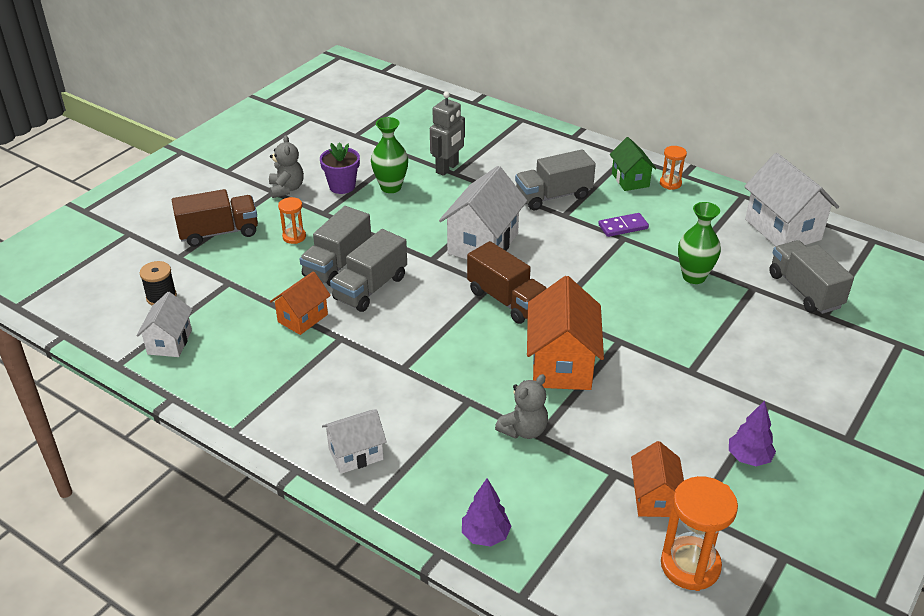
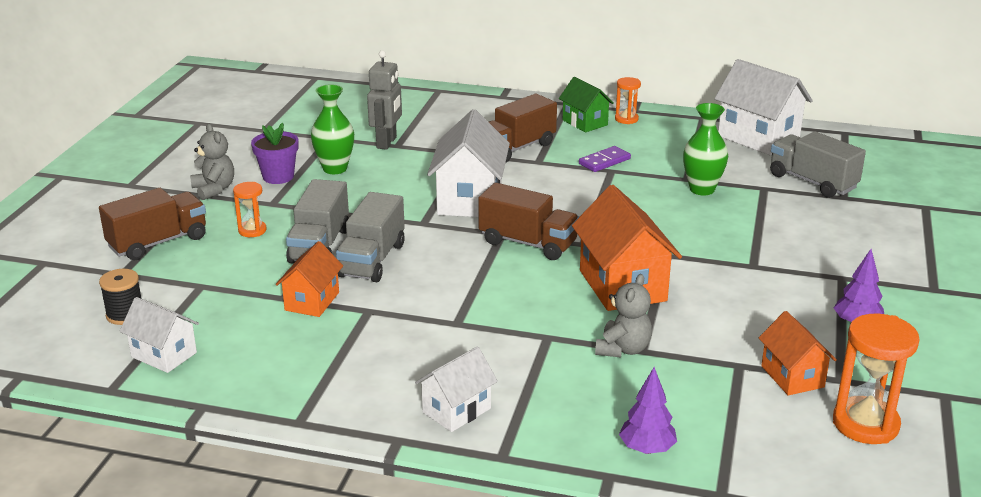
camera: 20 degrees left, 10 degrees down
white house [136,292,193,357] -> white house turned 45 degrees counterclockwise [120,297,199,373]
grey truck [515,149,596,210] -> brown truck [489,94,557,162]

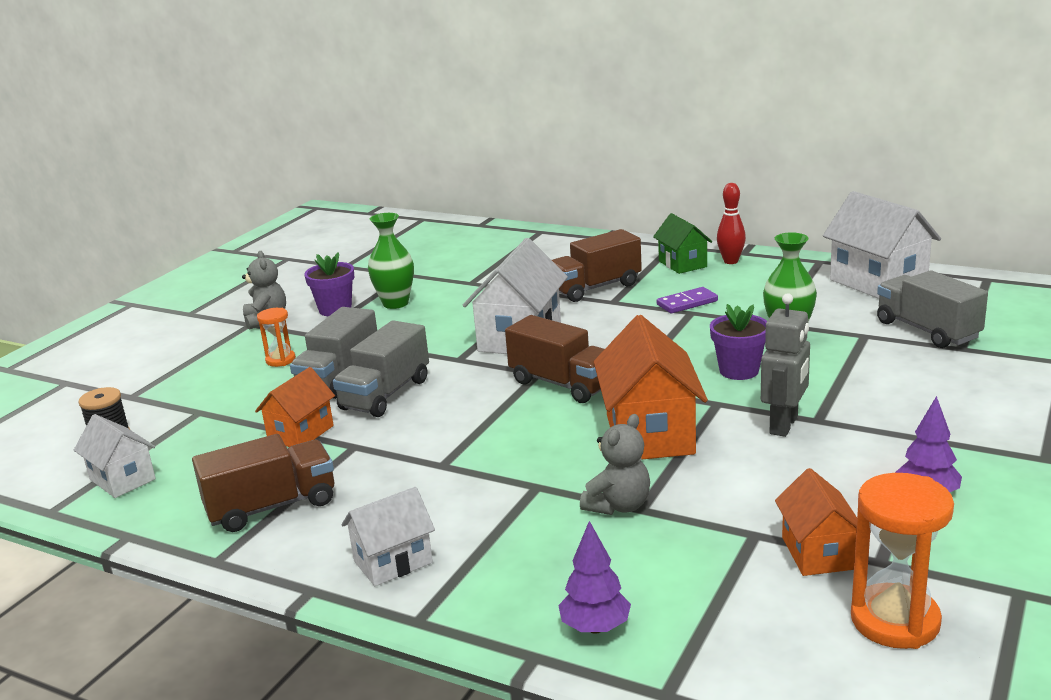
camera: 15 degrees right, 5 degrees down
brown truck [99,188,206,260] -> brown truck moved to [192,434,334,532]
grey robot [367,50,402,150] -> grey robot moved to [761,293,810,437]
orange hourglass [615,77,641,124] -> red bowling pin [717,183,746,264]
none -> purple flower pot [710,304,767,380]

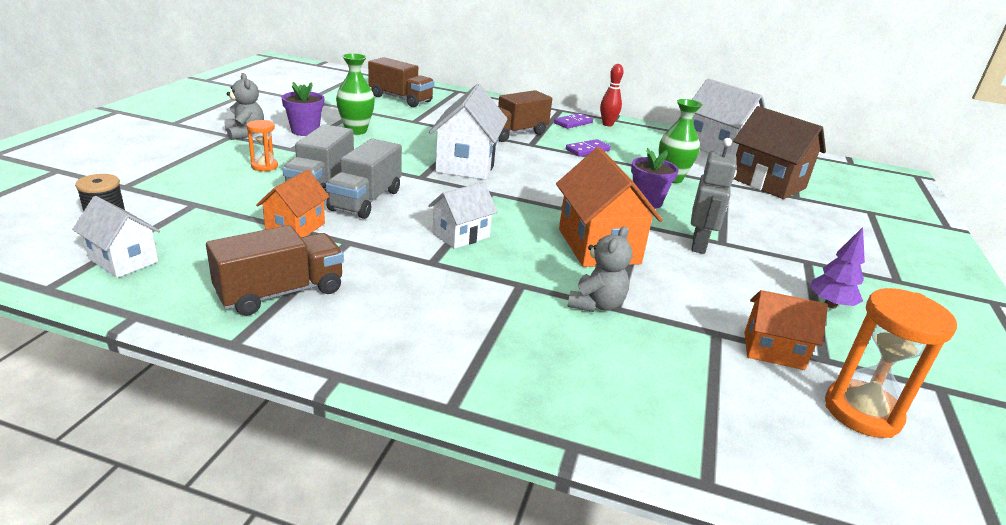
camera: 15 degrees left, 5 degrees up
white house [341,487,435,586] -> white house moved to [428,182,498,249]
brown truck [505,315,604,403] -> brown truck moved to [368,57,434,107]
purple tree [558,521,631,634] -> none
green house [653,213,712,274] -> purple domino [554,113,593,129]
orange house [775,468,857,576] -> orange house turned 60 degrees counterclockwise [744,290,828,370]
grey truck [877,270,988,348] -> brown house [733,106,826,199]

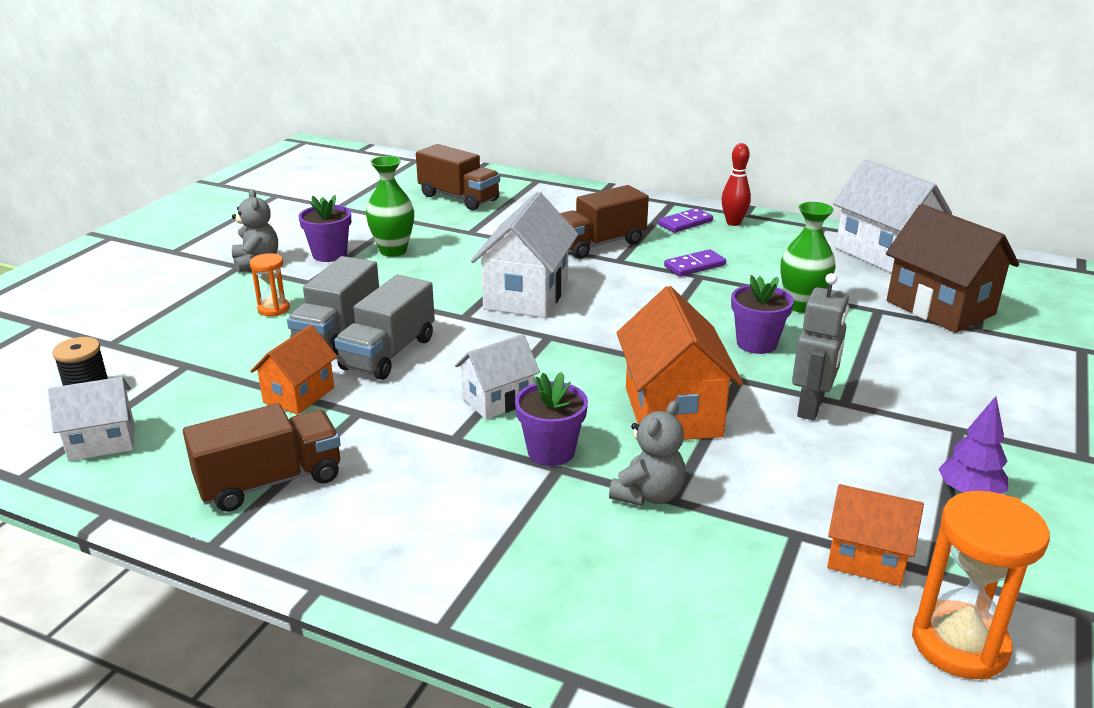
camera: 10 degrees right, 0 degrees up
white house [72,196,160,278] -> white house turned 60 degrees counterclockwise [48,377,135,461]
none -> purple flower pot [515,372,588,466]

